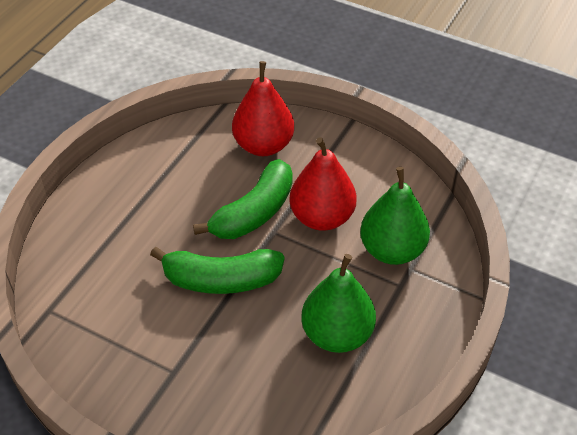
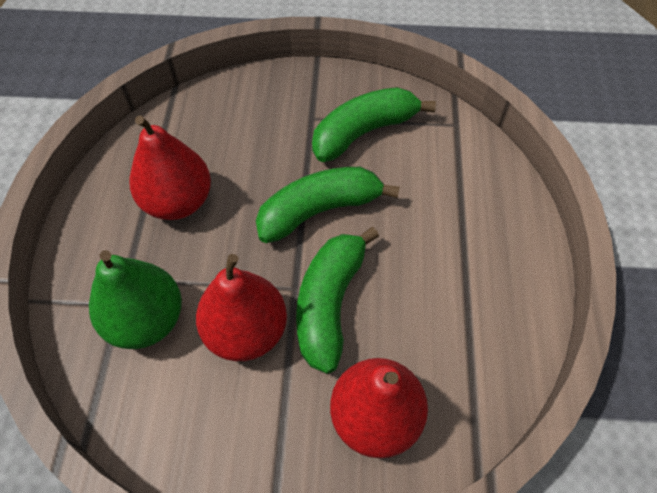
camera: 155 degrees right, 10 degrees up
green pear [302,254,376,353] -> red pear [130,115,211,220]
none -> green banana [312,87,436,162]

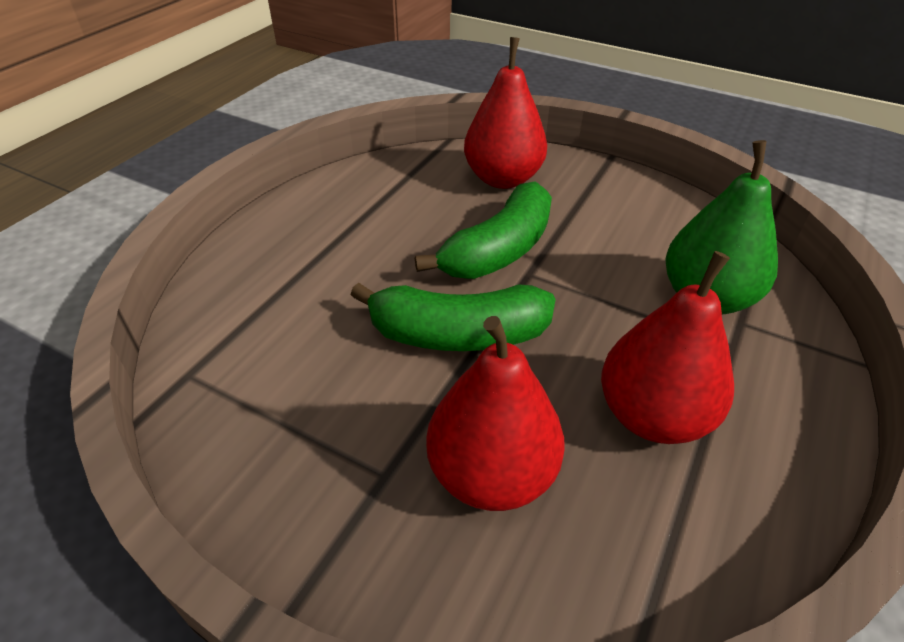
camera: 155 degrees left, 15 degrees down
red pear [196,254,287,361] -> red pear moved to [426,316,565,511]
green banana [312,87,436,162] -> none

